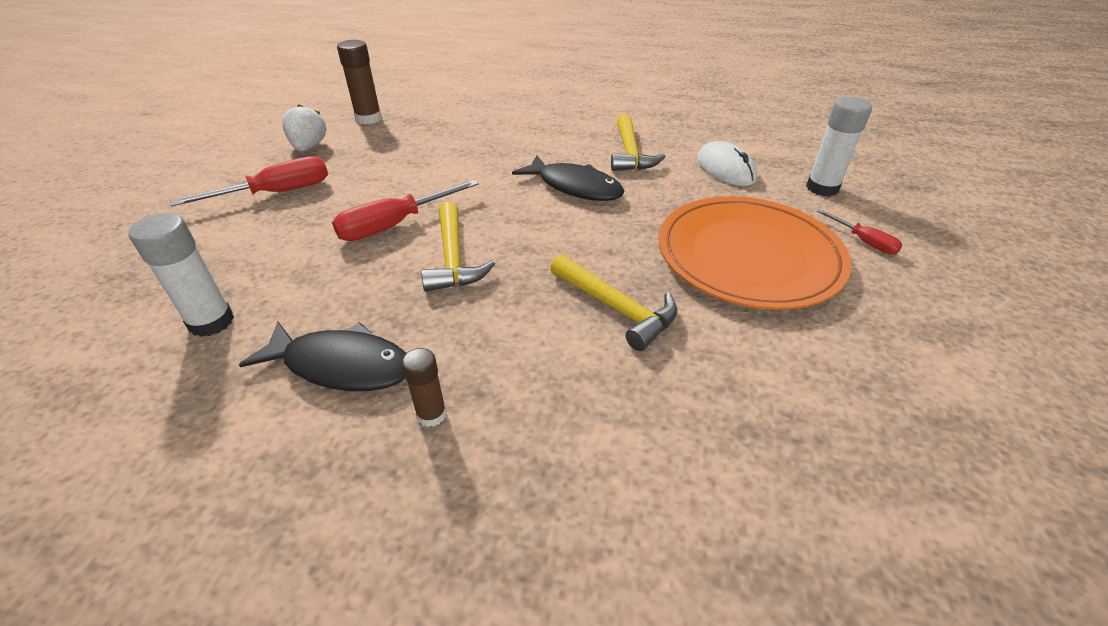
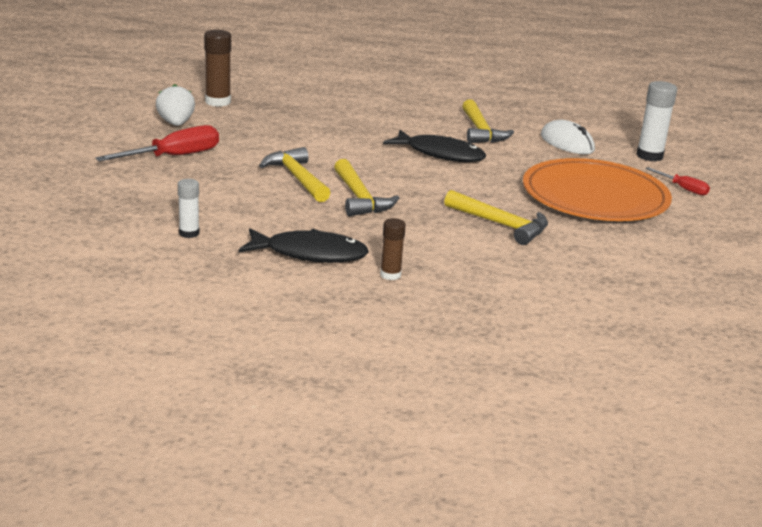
camera: 10 degrees left, 15 degrees down
white glue stick [129,213,234,337] -> white glue stick [178,179,200,238], size x0.61
red screwdriver [332,180,479,241] -> yellow hammer [259,147,330,202]

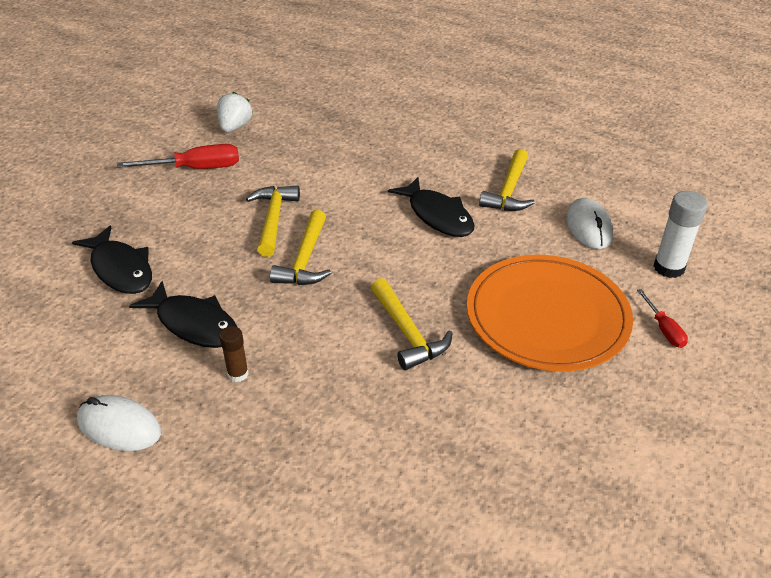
camera: 30 degrees right, 15 degrees up
white glue stick [178,179,200,238] -> black fish [72,226,152,294]
brown glue stick [204,30,231,107] -> none
none -> white mouse [77,395,161,451]

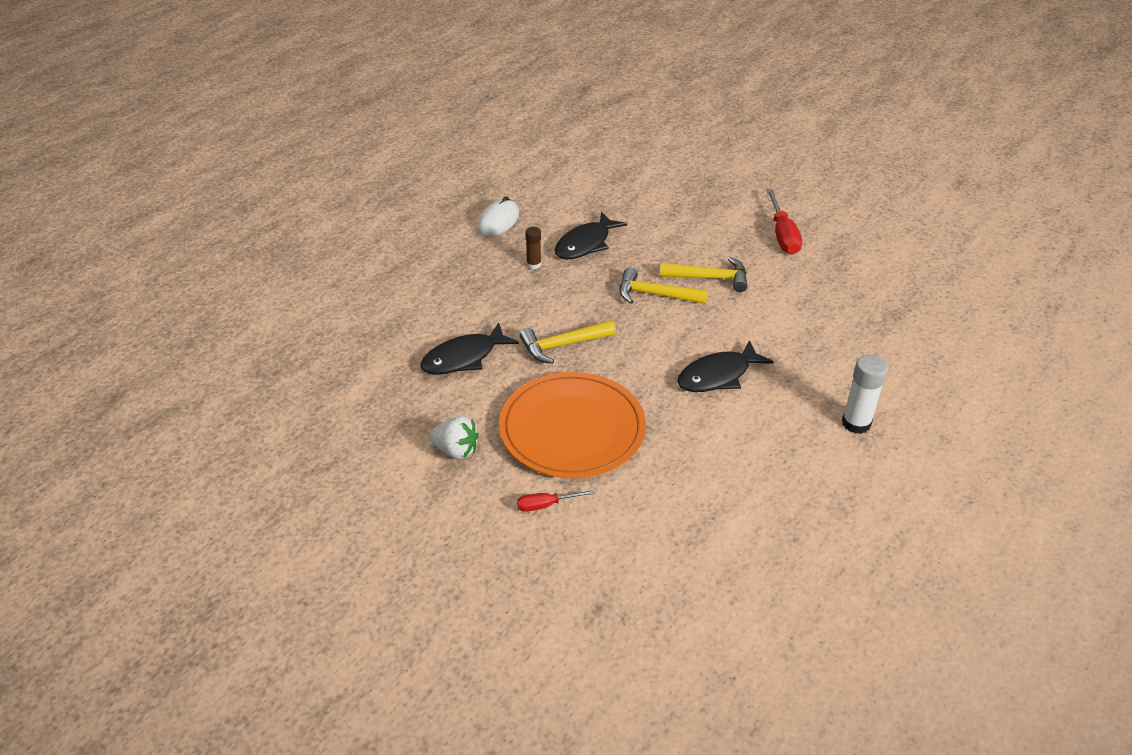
camera: 95 degrees right, 0 degrees up
black fish [72,226,152,294] -> black fish moved to [420,322,519,375]
white strawberry [217,92,253,132] -> white strawberry moved to [429,416,479,459]
yellow hammer [479,149,535,211] -> none
white mouse [566,198,613,249] -> none
white glue stick [653,191,708,278] -> white glue stick moved to [842,355,888,434]

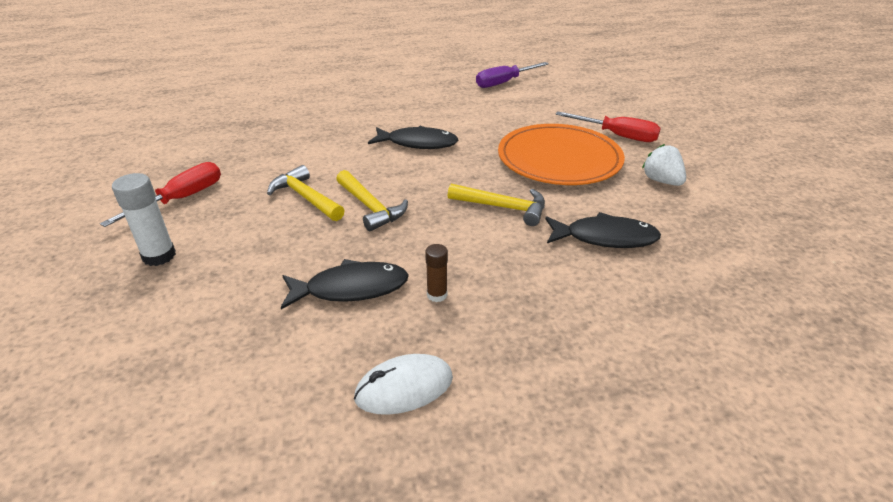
camera: 140 degrees left, 5 degrees down
red screwdriver [517,490,594,512] -> red screwdriver [556,112,661,142], size x1.81
white glue stick [842,355,888,434] -> white glue stick moved to [112,173,176,266]
none -> purple screwdriver [476,62,549,88]

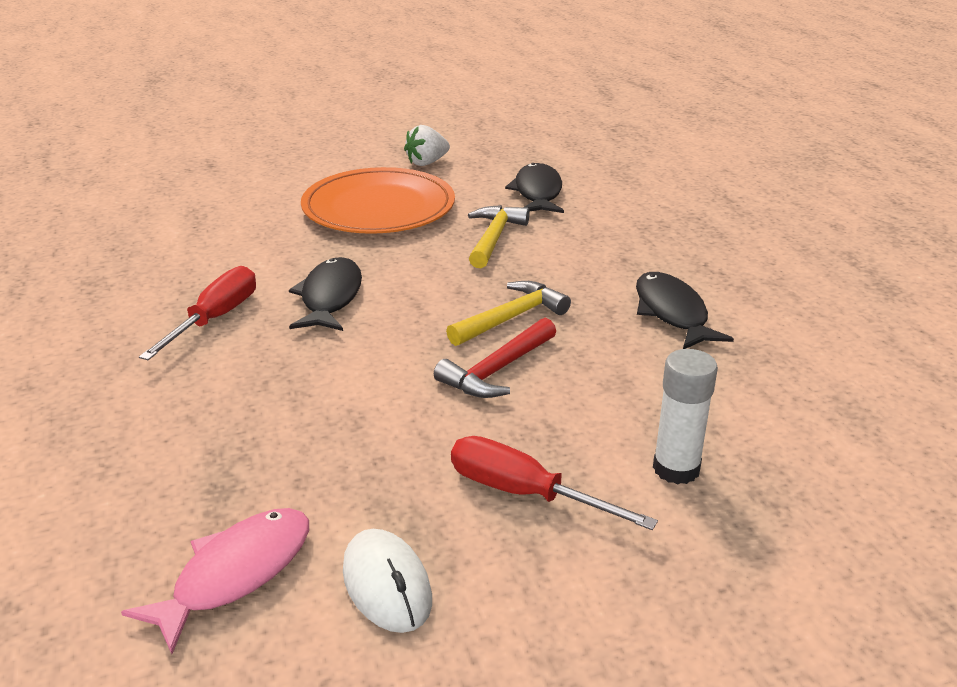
camera: 95 degrees left, 5 degrees down
yellow hammer [267,165,345,221] -> red hammer [434,318,556,398]
white mouse [354,354,453,415] -> white mouse moved to [343,529,432,633]
brown glue stick [425,244,448,302] -> none
purple screwdriver [476,62,549,88] -> none
red screwdriver [556,112,661,142] -> red screwdriver moved to [139,266,256,360]
none -> pink fish [121,508,309,654]

